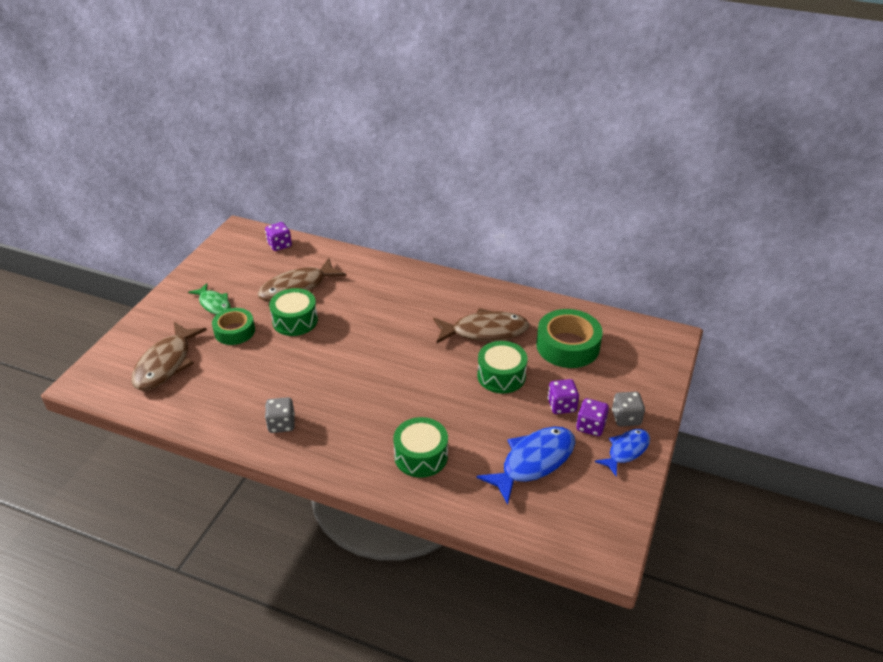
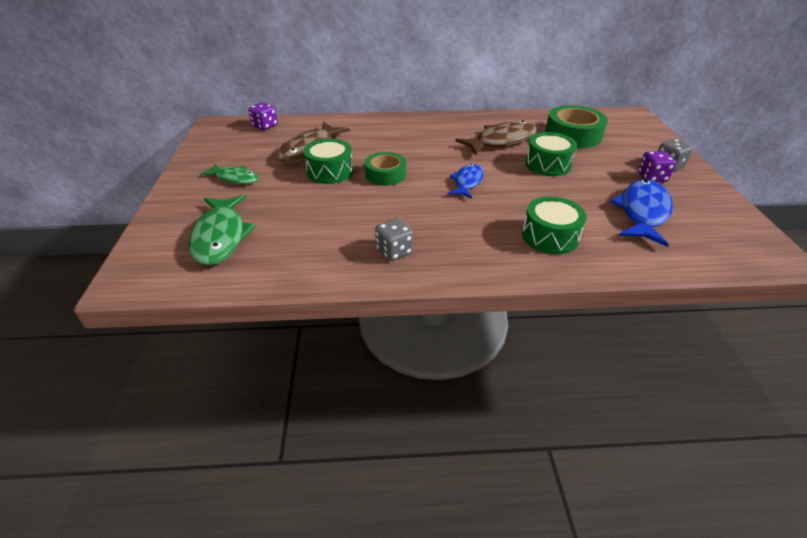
camera: 25 degrees left, 0 degrees up
brown fish [131,322,207,390] -> green fish [188,194,256,265]
green tape [212,308,255,345] -> green tape moved to [365,152,406,186]
purple dice [548,379,579,414] -> none
blue fish [595,429,650,476] -> blue fish moved to [448,164,484,199]

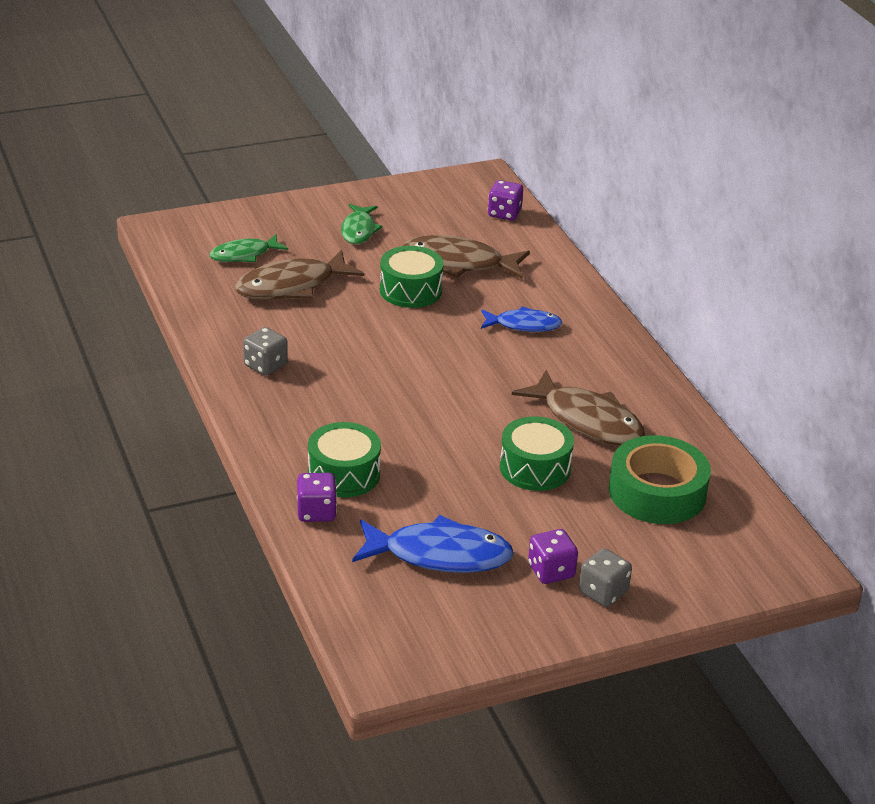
camera: 70 degrees right, 5 degrees down
green fish [188,194,256,265] -> green fish [209,234,288,262], size x0.61
green tape [365,152,406,186] -> none
blue fish [448,164,484,199] -> blue fish moved to [481,306,563,332]
none -> brown fish [235,249,365,299]
none -> purple dice [297,473,337,522]

